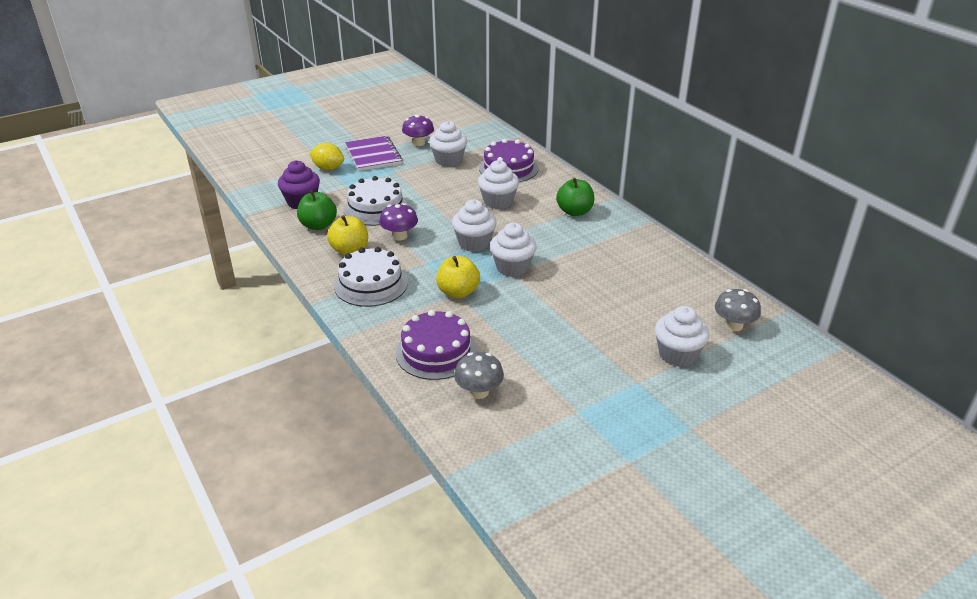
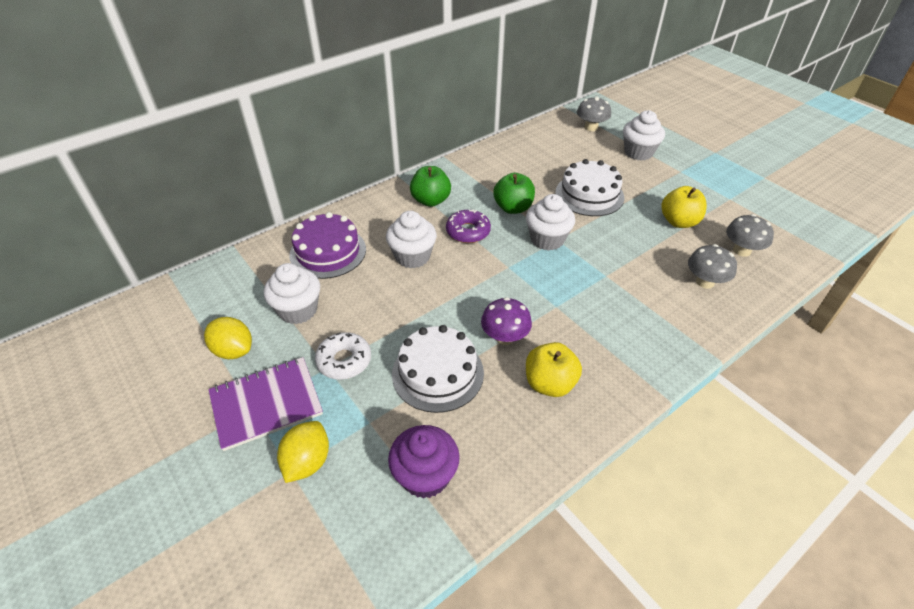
camera: 95 degrees left, 10 degrees up
green apple [297,190,337,230] -> green apple moved to [493,173,535,214]
white cake [334,247,408,307] -> white cake moved to [555,159,624,216]
purple cake [396,310,477,380] -> grey mushroom [688,244,737,289]
purple mushroom [402,115,434,146] -> yellow lemon [204,317,252,359]
yellow apple [436,256,480,298] -> yellow apple moved to [661,186,707,228]
white cupcake [452,200,497,252] -> none
none -> white donut [315,332,371,380]
none -> purple donut [446,209,491,243]

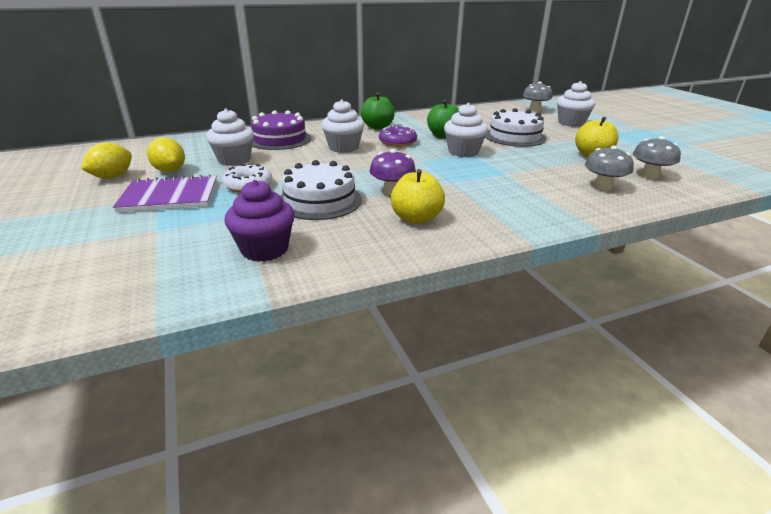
camera: 15 degrees right, 15 degrees down
yellow lemon [277,421,329,483] -> yellow lemon moved to [81,142,132,179]

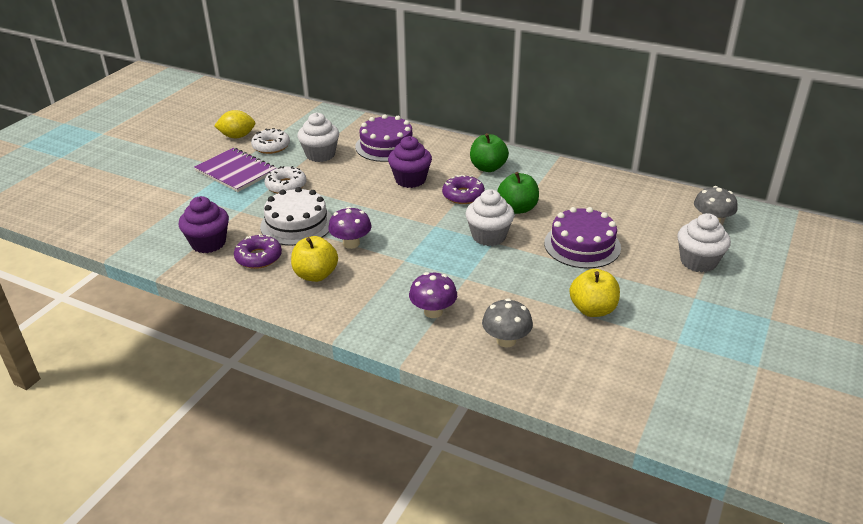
camera: 50 degrees right, 5 degrees up
yellow lemon [147,137,185,172] -> white donut [251,128,290,154]
white cupcake [321,99,364,153] -> purple cupcake [388,136,432,188]
white cake [485,108,546,147] -> purple cake [544,207,621,269]
grey mushroom [633,136,681,179] -> none
none -> purple donut [234,234,282,269]
none -> purple mushroom [409,272,457,318]

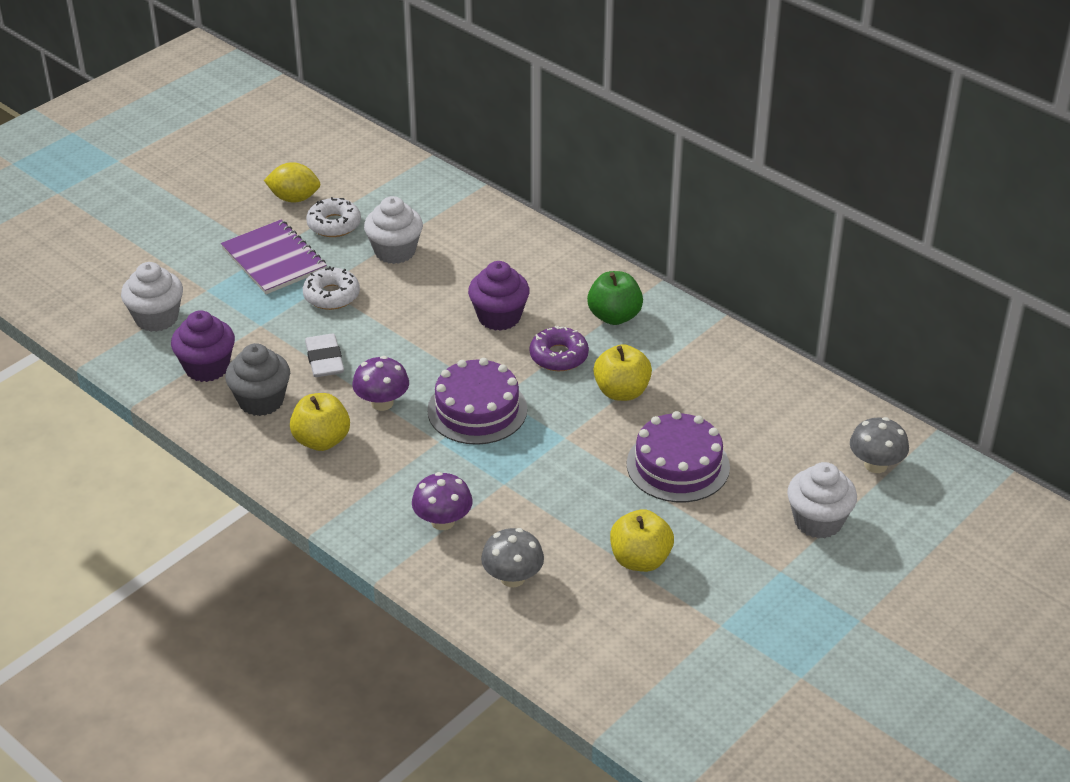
camera: 15 degrees right, 5 degrees up
purple donut [234,234,282,269] -> grey cupcake [225,343,290,416]
white cake [260,187,332,246] -> white eraser [305,333,344,377]
purple cake [355,114,413,162] -> purple cake moved to [427,358,527,445]
white cupcake [466,189,514,246] -> white cupcake moved to [121,262,183,332]
green apple [497,172,539,214] -> yellow apple [593,344,652,401]

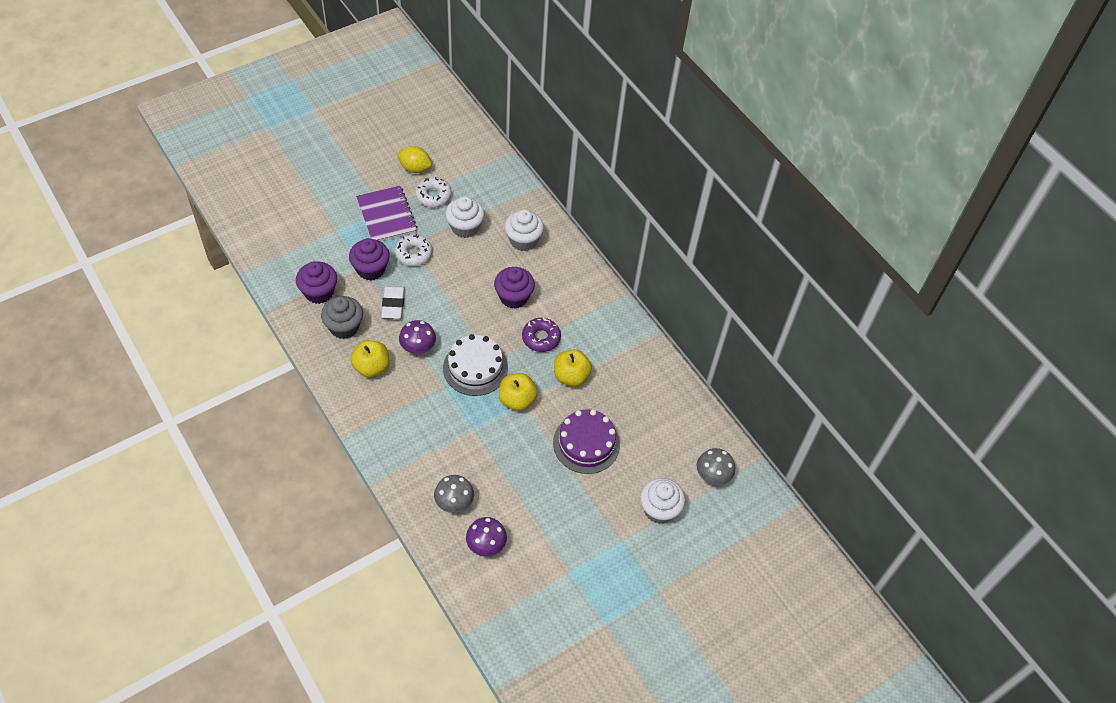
camera: 10 degrees right, 15 degrees up
white cupcake [121,262,183,332] -> white cupcake moved to [505,209,544,251]
purple mushroom [412,472,473,530] -> purple mushroom moved to [466,517,507,557]
purple cake [427,358,527,445] -> white cake [443,334,508,396]
green apple [587,271,643,325] -> none
yellow apple [610,509,674,572] -> yellow apple moved to [499,373,538,411]
none -> purple cupcake [349,238,390,281]

